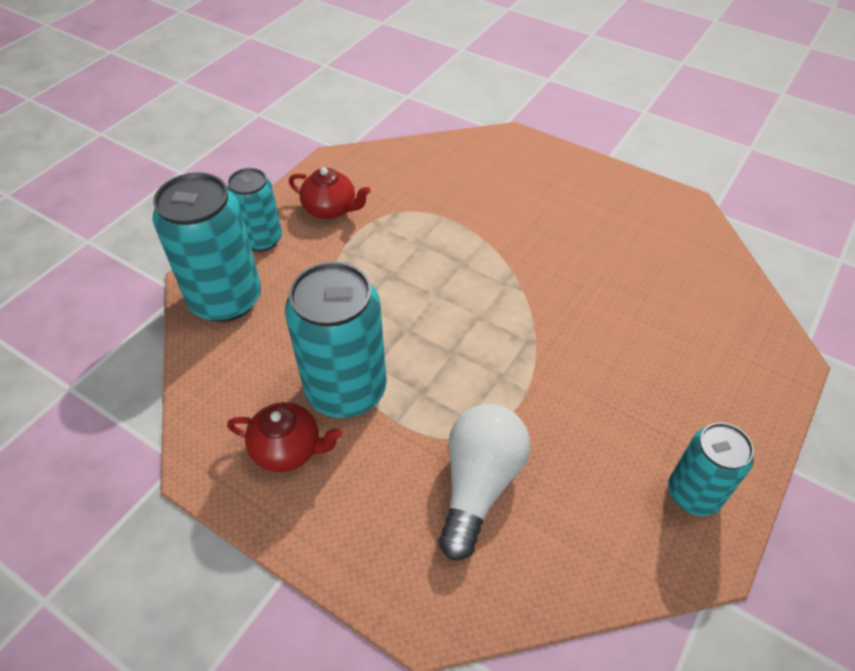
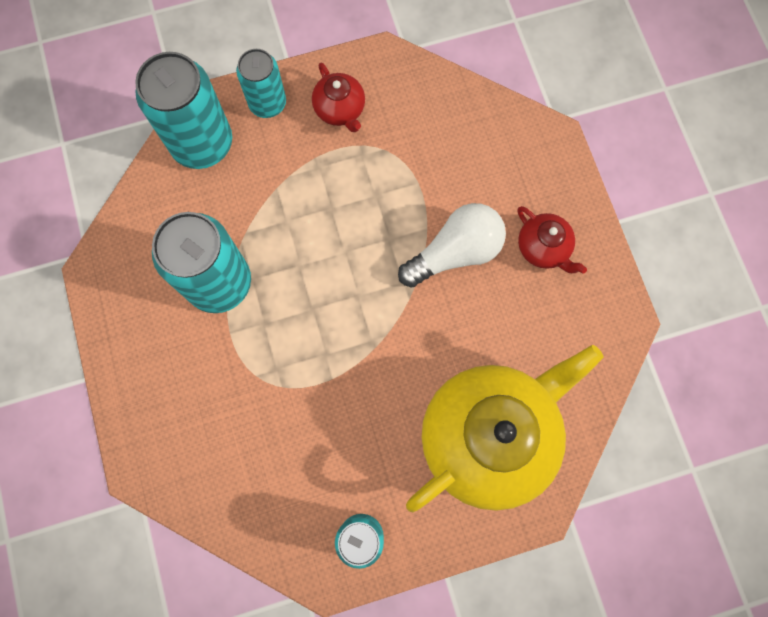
camera: 40 degrees right, 25 degrees up
red teapot [227,402,342,472] -> red teapot moved to [518,206,587,274]
white light bulb [439,404,530,561] -> white light bulb moved to [398,203,506,288]
none -> yellow teapot [406,345,603,512]

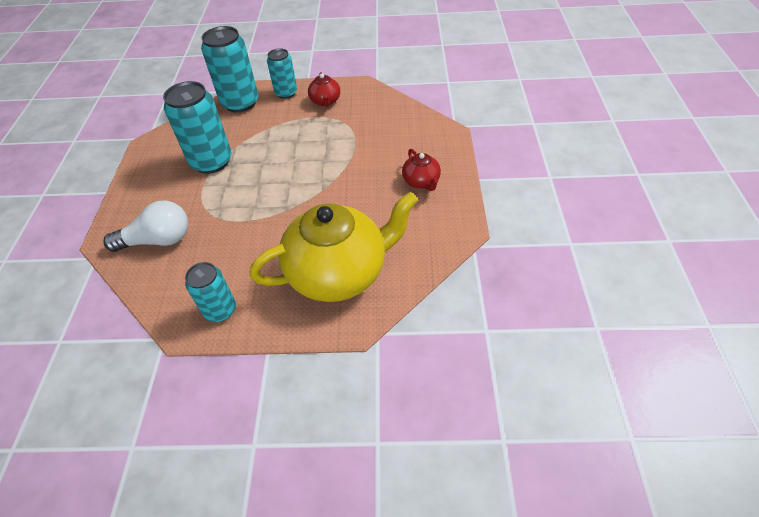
camera: 20 degrees right, 25 degrees down
white light bulb [398,203,506,288] -> white light bulb moved to [104,201,188,252]

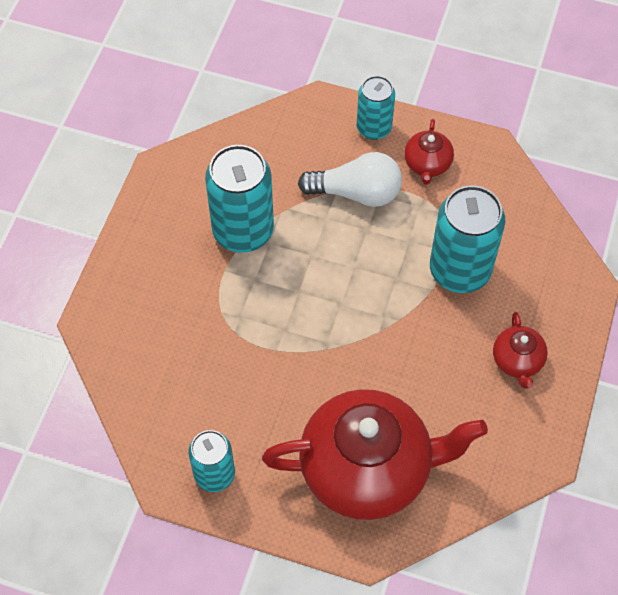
camera: 15 degrees right, 10 degrees up
white light bulb [104,201,188,252] -> white light bulb moved to [298,152,402,207]
turquoise can [201,26,258,113] -> turquoise can moved to [430,185,506,293]
yellow teapot [250,192,418,302] -> red teapot [262,389,488,520]

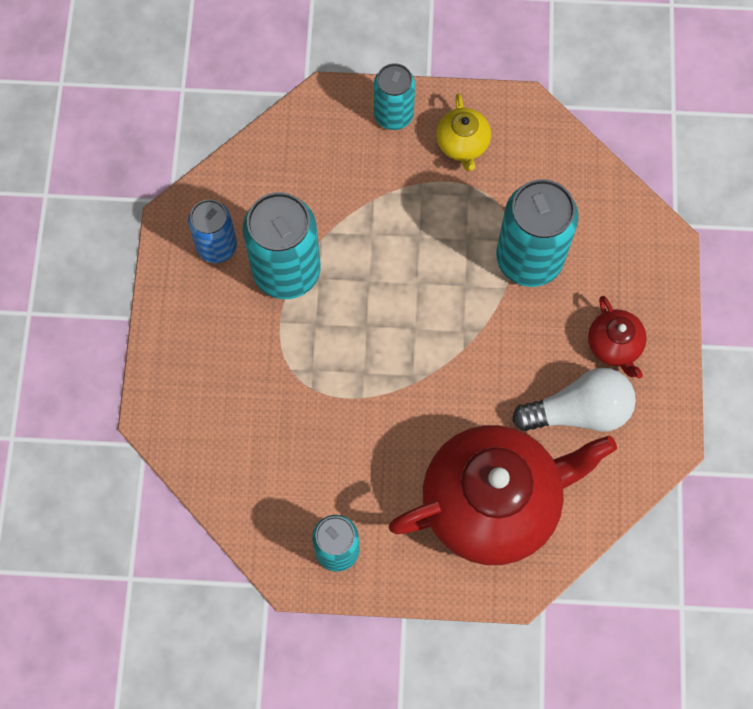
camera: 15 degrees left, 10 degrees up
white light bulb [298,152,402,207] -> white light bulb moved to [512,368,636,432]
red teapot [404,119,454,185] -> yellow teapot [436,93,491,171]
none -> blue can [188,199,237,263]

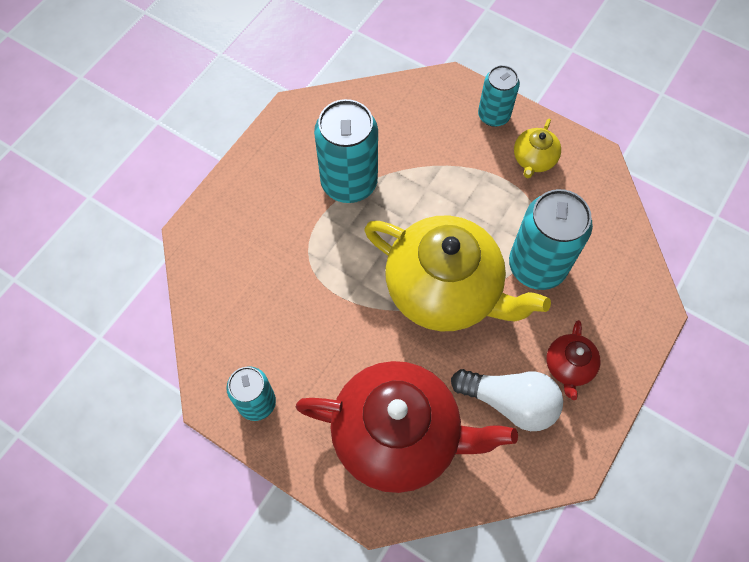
camera: 30 degrees right, 5 degrees down
blue can [188,199,237,263] -> none
none -> yellow teapot [364,216,551,331]

